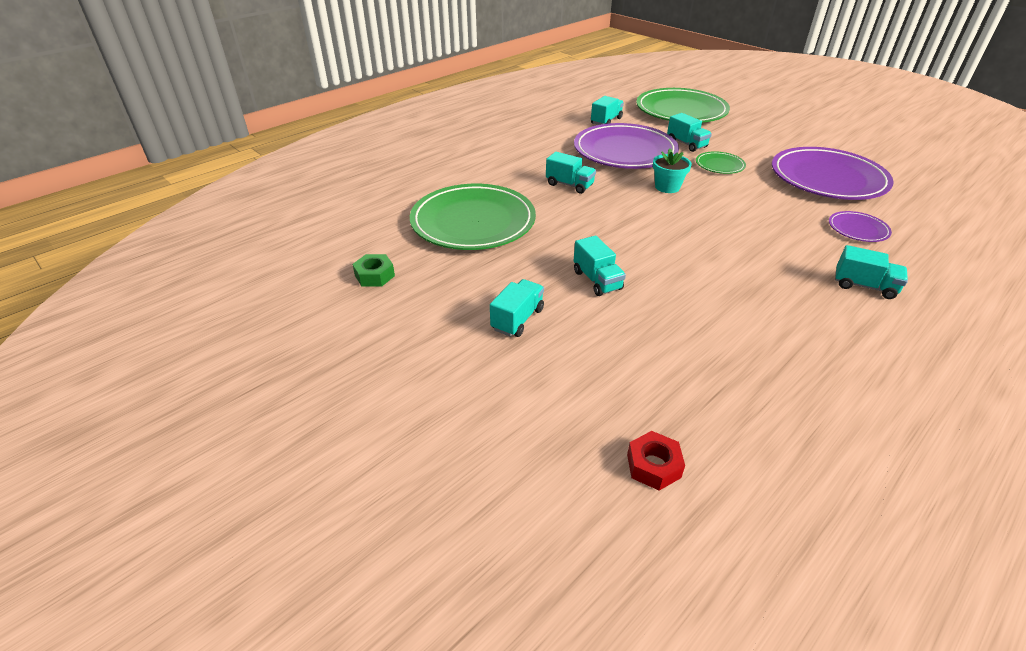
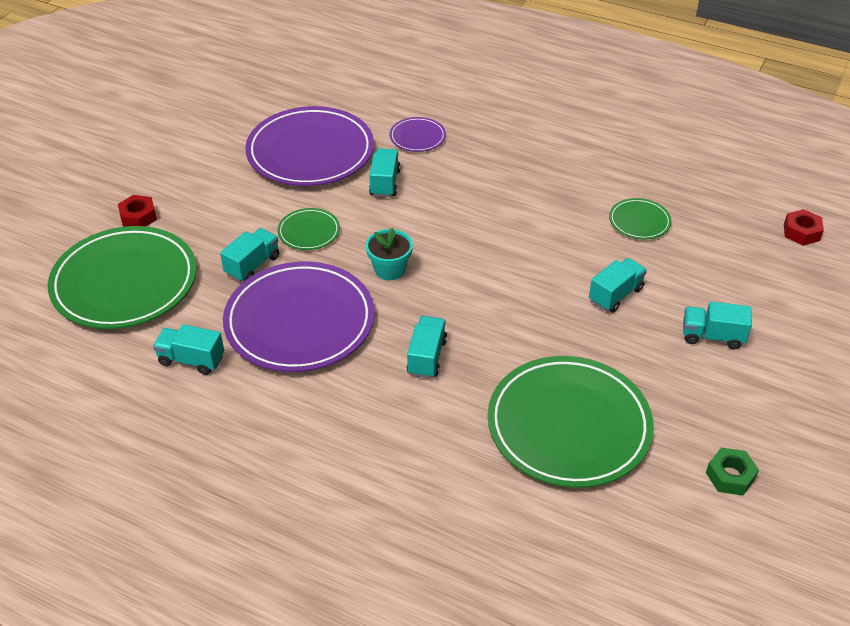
camera: 110 degrees left, 5 degrees up
turquoise truck [835,245,908,299] -> turquoise truck moved to [369,148,401,197]
none -> red nut [118,195,157,227]
none -> green plate [609,198,671,239]

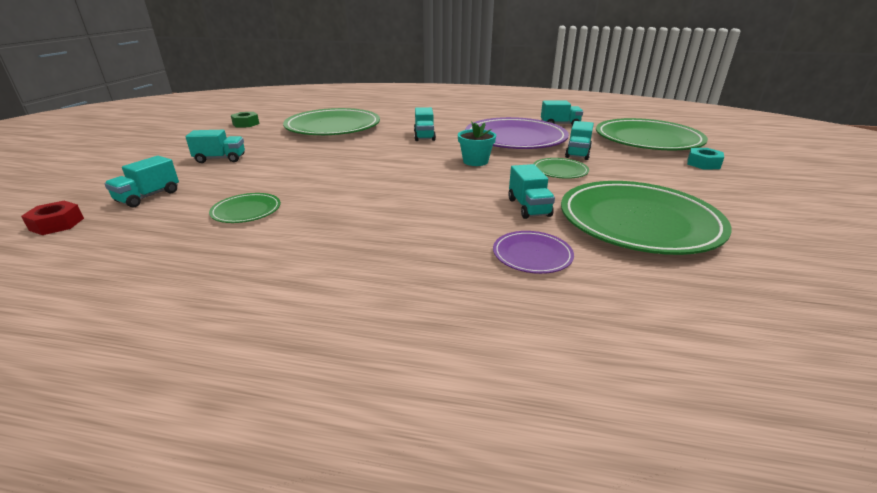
camera: 165 degrees right, 15 degrees down
red nut [118,195,157,227] -> turquoise nut [687,148,724,170]
purple plate [245,106,374,186] -> green plate [561,181,732,255]
turquoise truck [589,258,647,313] -> turquoise truck moved to [104,156,179,208]

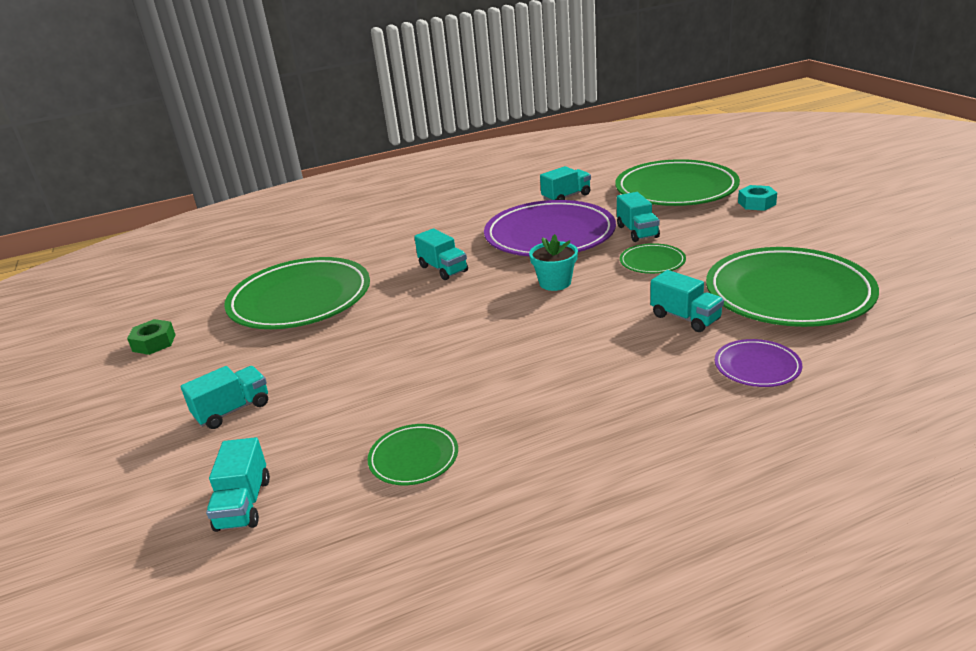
camera: 30 degrees left, 0 degrees up
red nut [21,201,84,235] -> none

